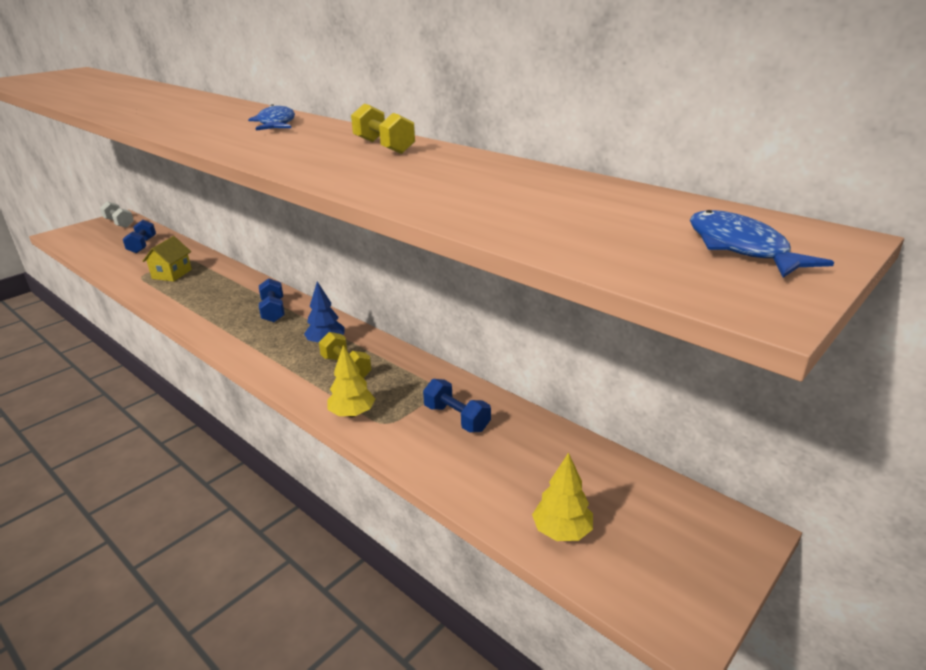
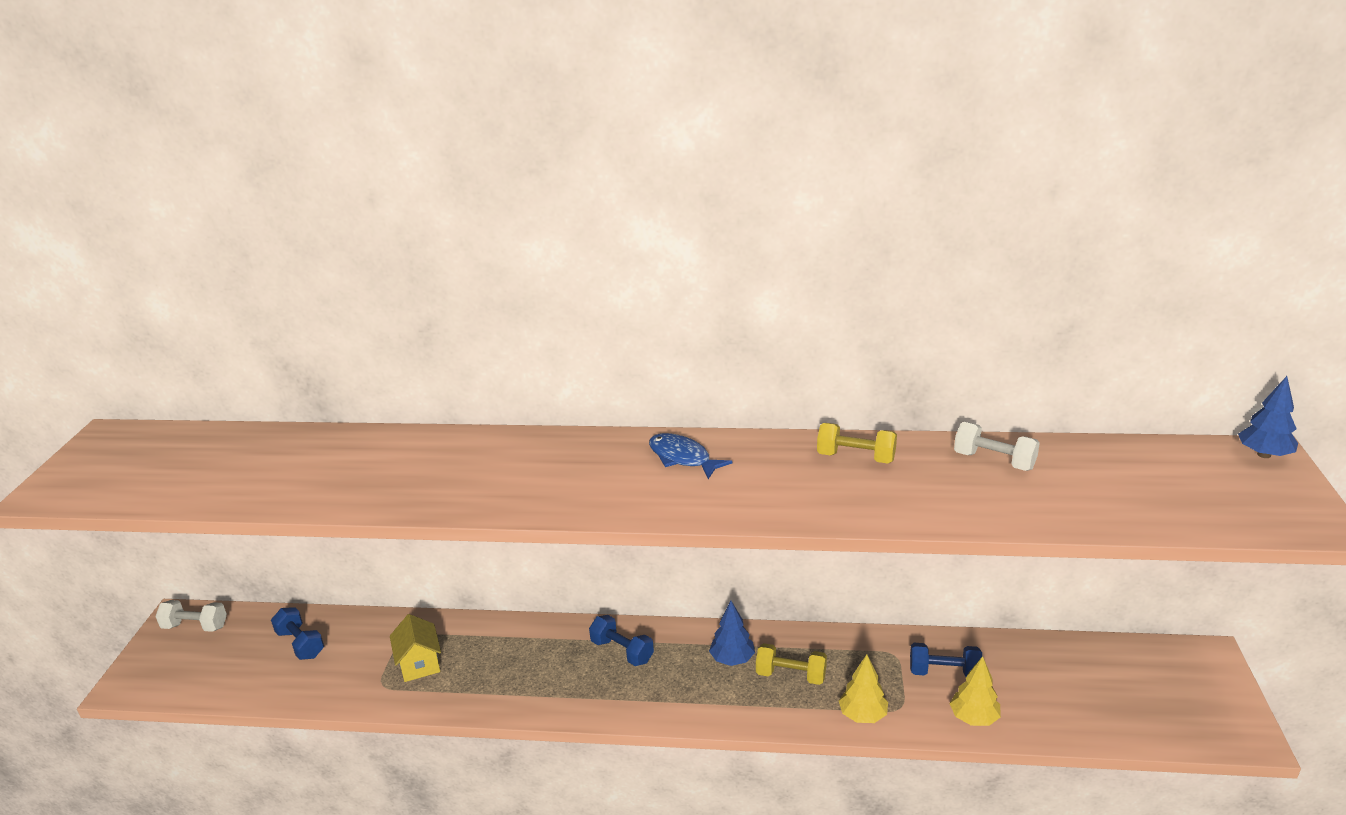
camera: 35 degrees left, 0 degrees up
yellow tree [532,452,593,541] -> yellow tree moved to [950,656,1001,726]
blue fish [690,210,834,278] -> none
none -> white dumbbell [954,422,1040,471]
none -> blue tree [1238,376,1298,458]

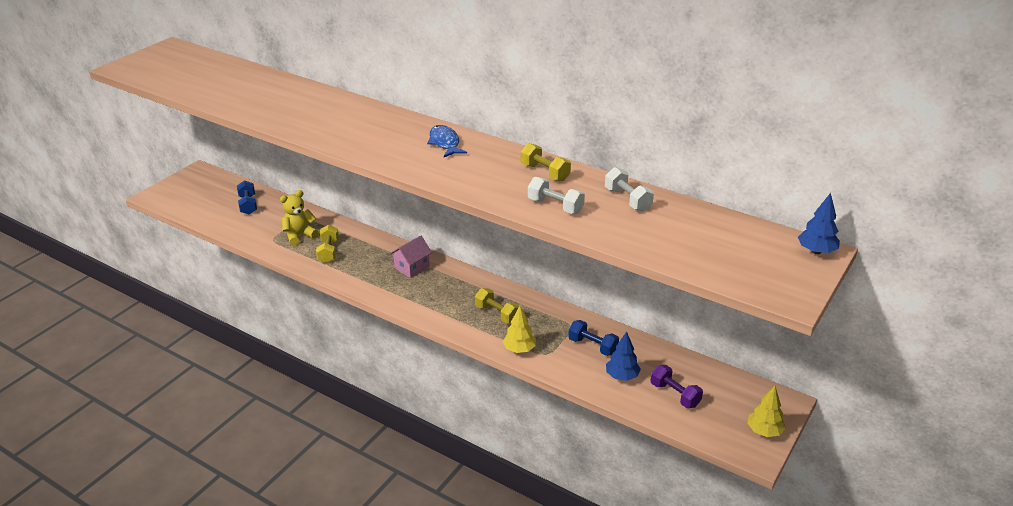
camera: 25 degrees right, 5 degrees up
white dumbbell [155,600,227,632] -> white dumbbell moved to [528,177,585,214]
yellow house [390,614,441,682] -> yellow teddy bear [280,190,319,246]
blue dumbbell [589,615,654,666] -> pink house [390,235,432,278]
blue tree [709,601,755,666] -> blue tree moved to [606,332,641,381]
yellow tree [950,656,1001,726] -> yellow tree moved to [747,386,786,437]
none -> yellow dumbbell [316,225,339,263]
none -> purple dumbbell [651,365,703,408]

